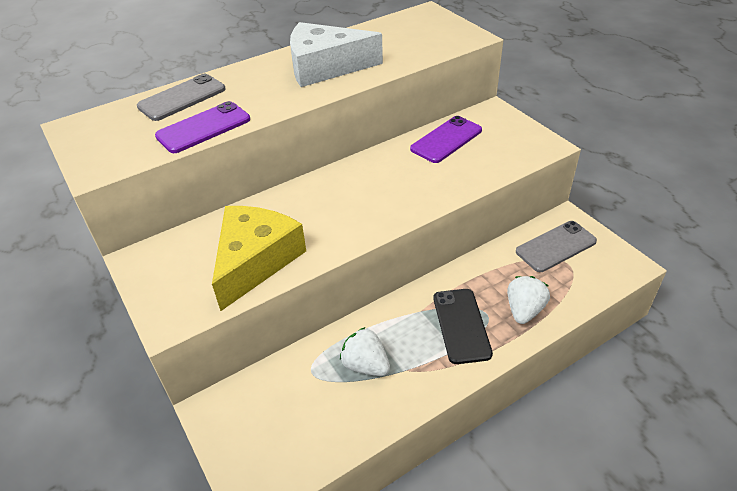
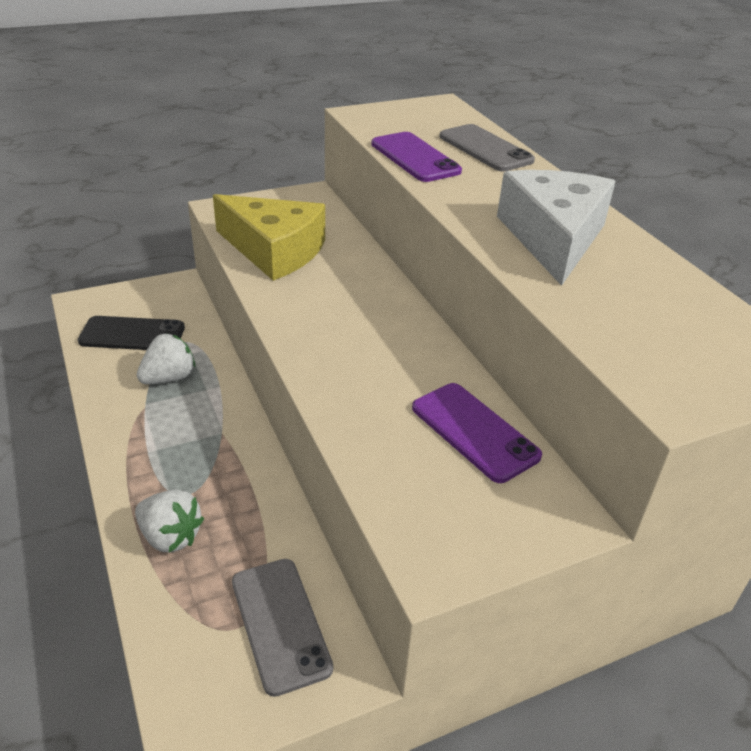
camera: 95 degrees right, 5 degrees down
black phone [433,289,493,364] -> black phone moved to [78,316,185,350]

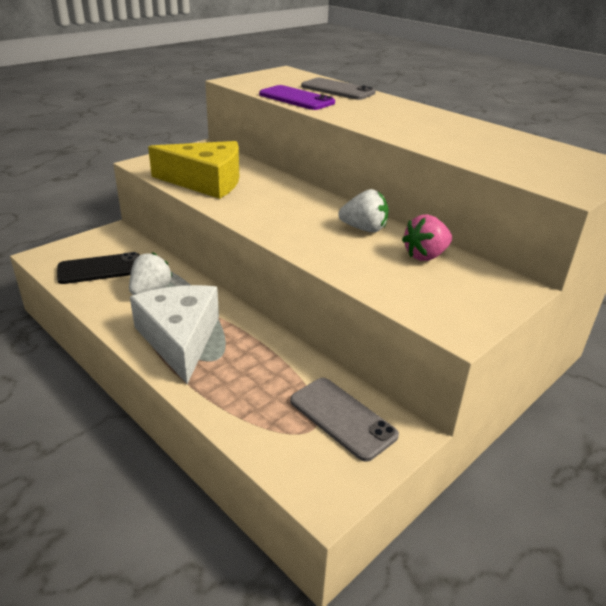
camera: 20 degrees left, 5 degrees down
white strawberry [135,489,204,552] -> white strawberry moved to [338,189,388,232]
purple phone [412,383,542,483] -> pink strawberry [402,215,452,261]
white cheese [497,170,616,286] -> white cheese moved to [130,285,219,384]

